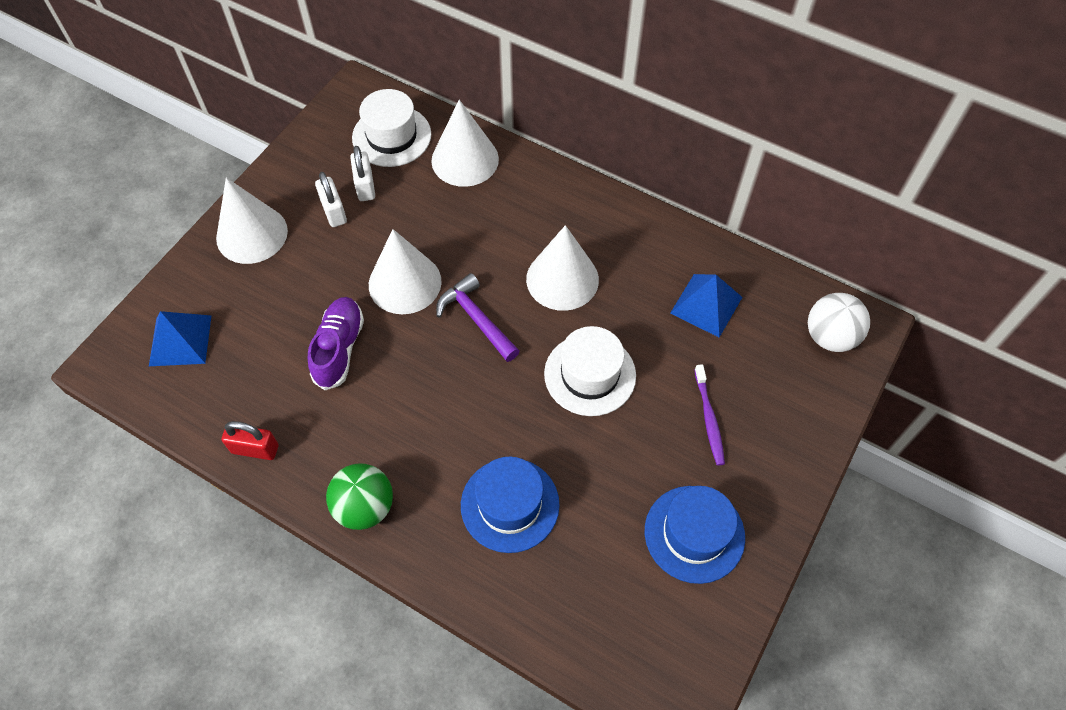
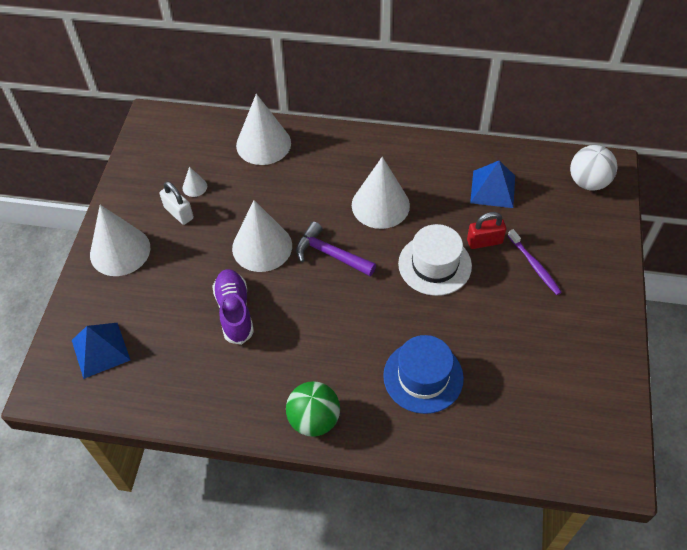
camera: 20 degrees left, 5 degrees down
red padlock [221,421,279,460] -> red padlock moved to [467,212,506,249]
white padlock [350,146,375,201] -> white cone [182,167,207,197]
white hat [352,89,431,167] -> none
blue hat [645,486,745,584] -> none

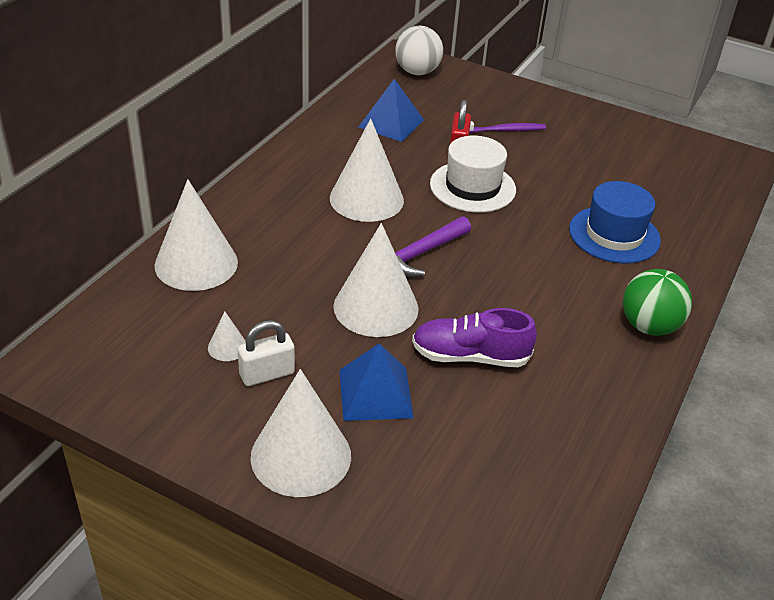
camera: 75 degrees left, 15 degrees down
blue pyramid [72,323,130,379] -> blue pyramid moved to [339,344,414,421]

